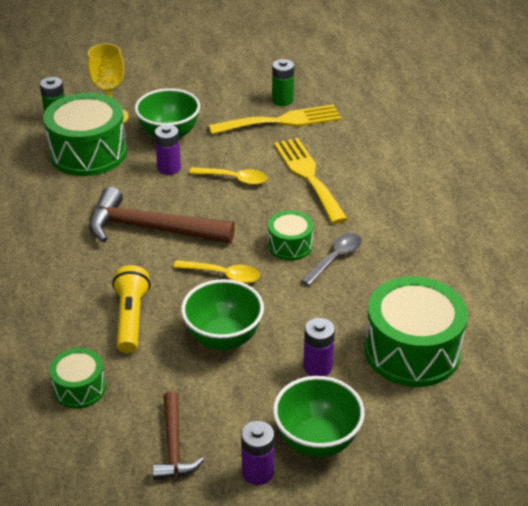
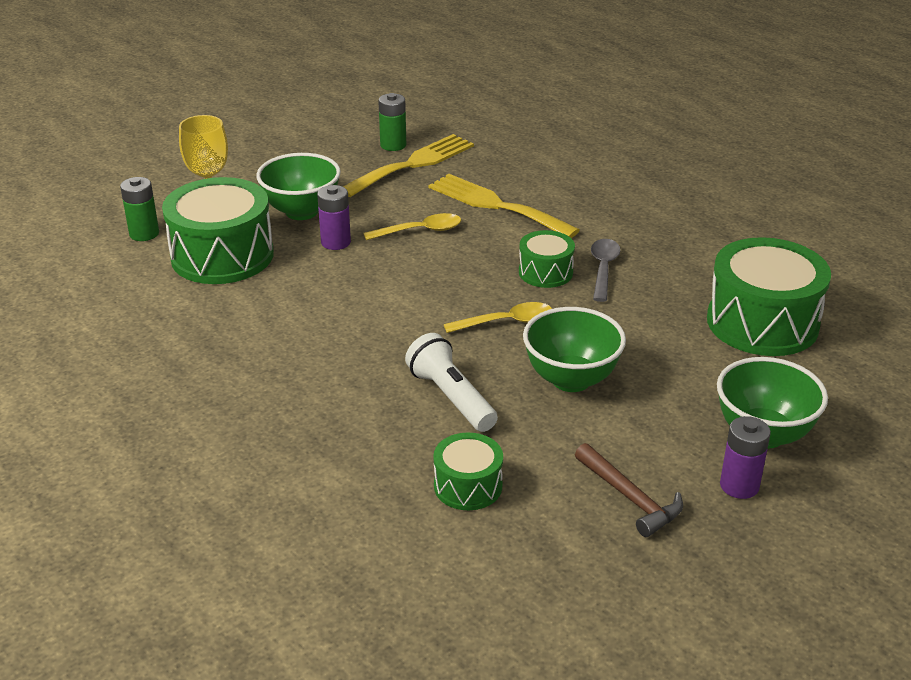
camera: 30 degrees left, 5 degrees down
brown hammer [89,187,235,243] -> none
yellow flashlight [112,265,150,353] -> white flashlight [405,333,498,432]
purple battery [303,318,335,376] -> none

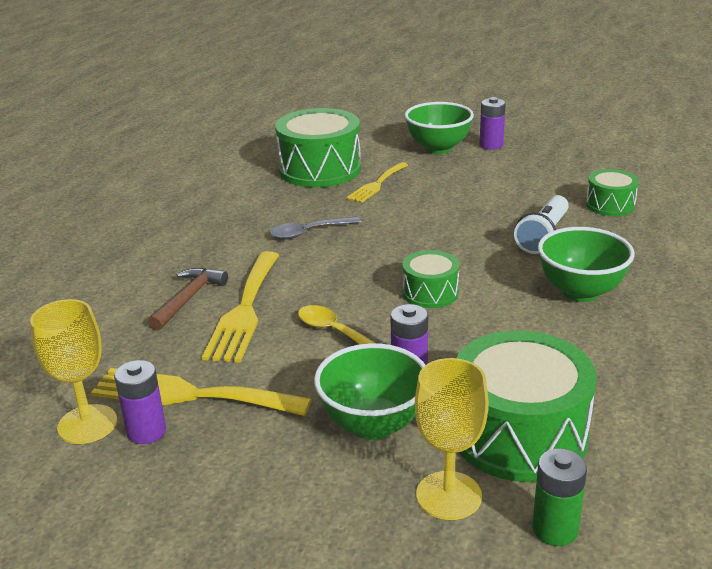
camera: 120 degrees left, 5 degrees down
green battery [378,93,406,151] -> purple battery [114,360,166,444]
yellow spoon [444,302,552,333] -> none
green drum [519,230,575,288] -> green drum moved to [402,250,459,308]
green bowl [523,307,626,392] -> green bowl moved to [538,227,634,302]
brown hammer [575,443,683,537] -> brown hammer moved to [148,268,228,331]
none -> yellow goblet [30,299,117,444]
none -> yellow fork [346,162,408,203]

